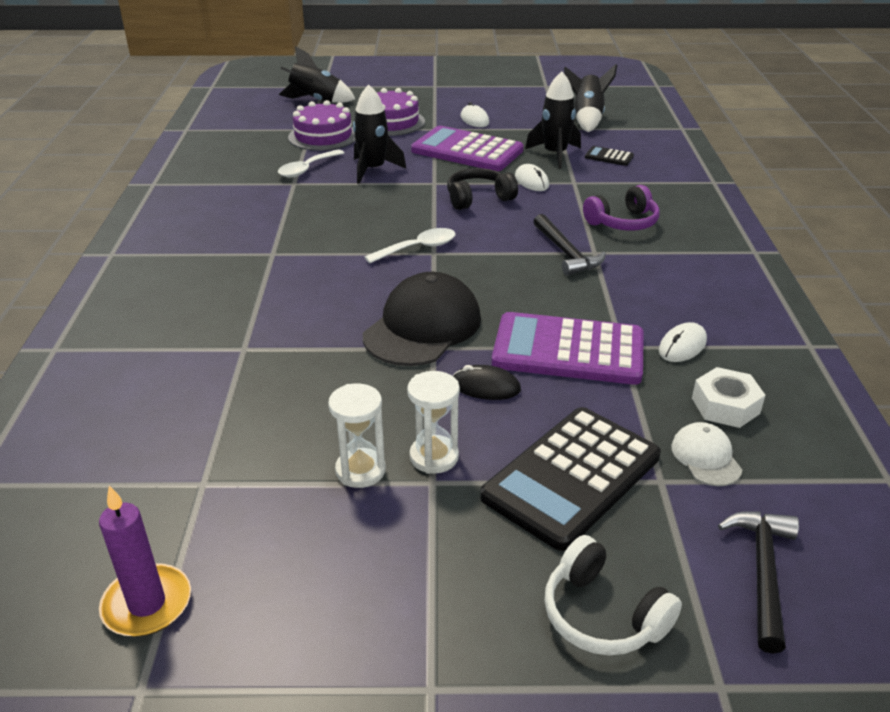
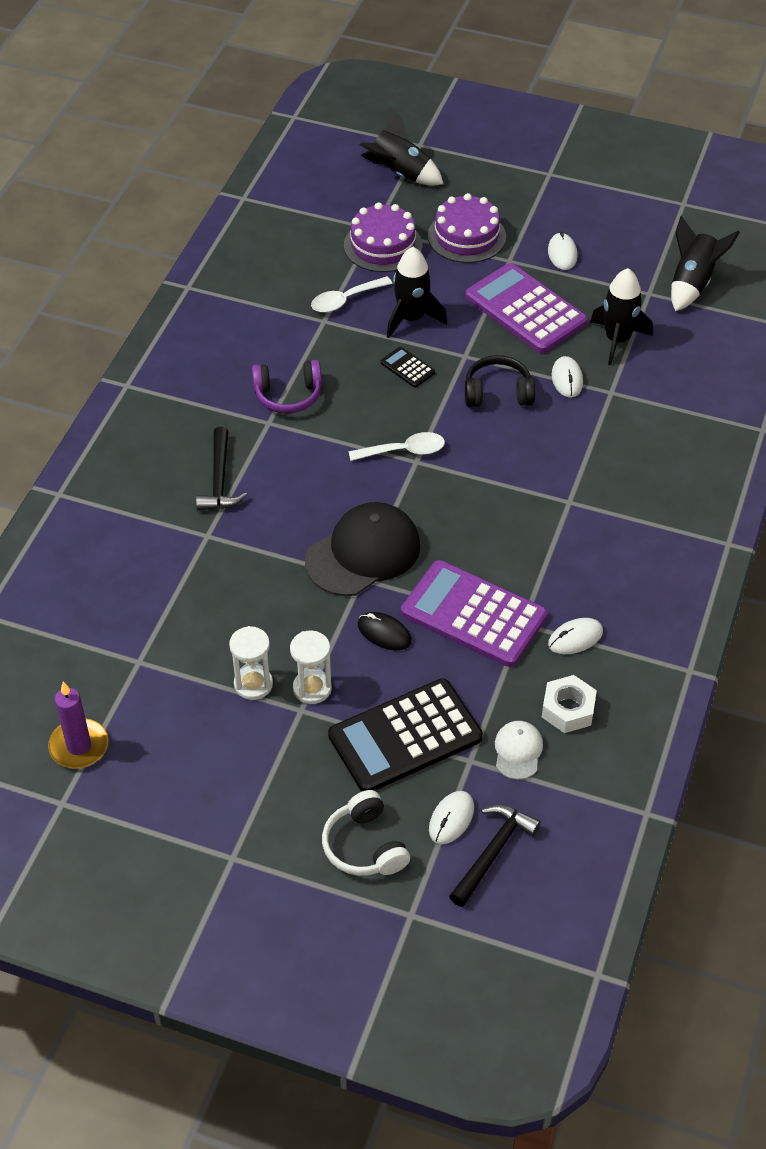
camera: 20 degrees right, 15 degrees up
black hammer [533,214,606,276] -> black hammer moved to [196,427,247,511]
purple headphones [583,185,659,231] -> purple headphones moved to [252,360,322,413]
black calculator [585,146,634,166] -> black calculator moved to [381,347,435,388]
none -> white mouse [429,791,474,844]

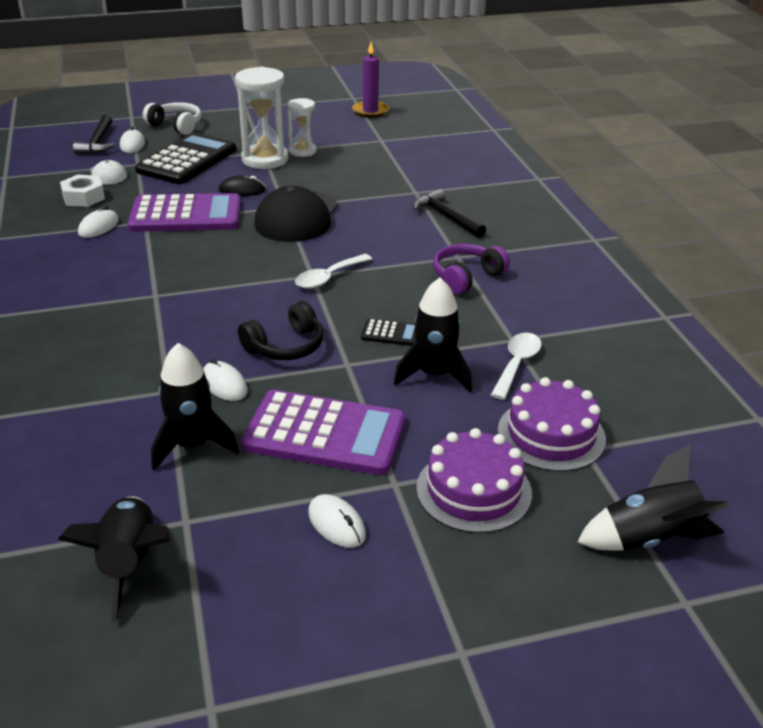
camera: 145 degrees right, 15 degrees down
white hourglass [290,631,332,704] -> white hourglass [235,67,288,169], size x1.68

